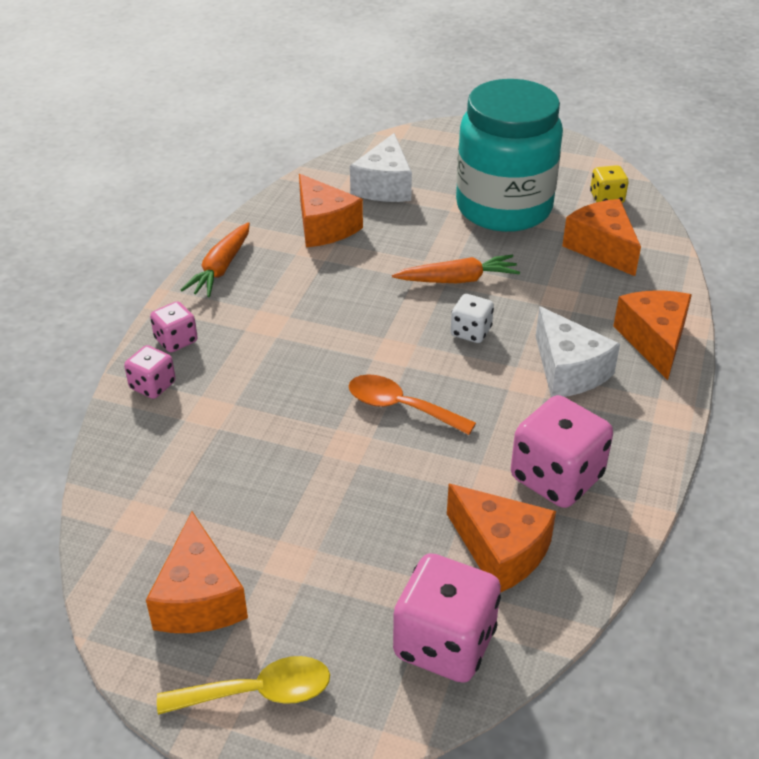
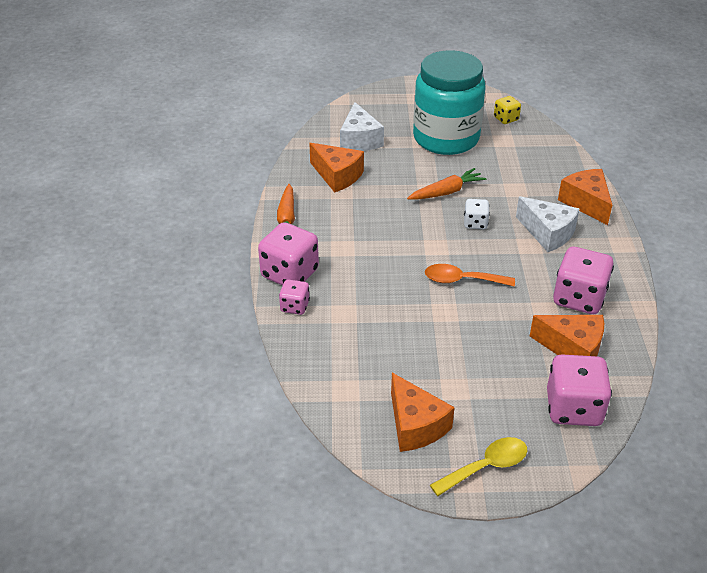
camera: 20 degrees left, 0 degrees up
pink dice [150,301,198,352] -> pink dice [258,222,319,286], size x1.86
orange cheese [562,199,641,276] -> none

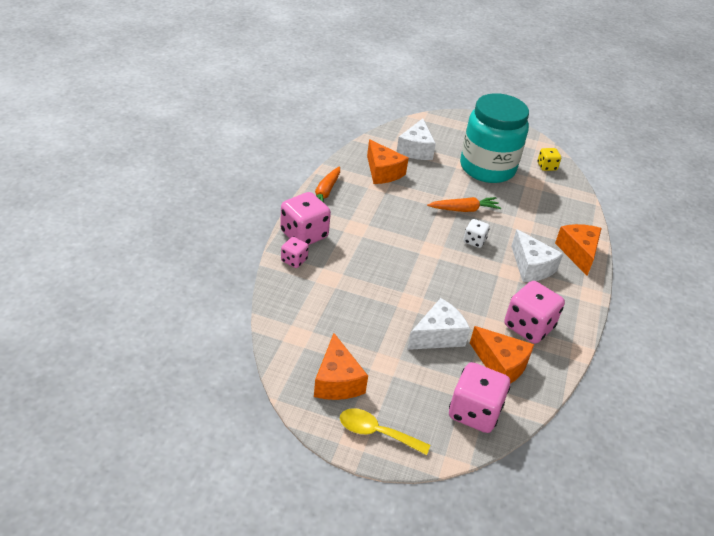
camera: 15 degrees right, 0 degrees up
orange spoon [425,264,515,287] -> none
yellow spoon [430,437,527,496] -> yellow spoon turned 150 degrees counterclockwise [340,408,430,455]
none -> white cheese [407,298,470,350]

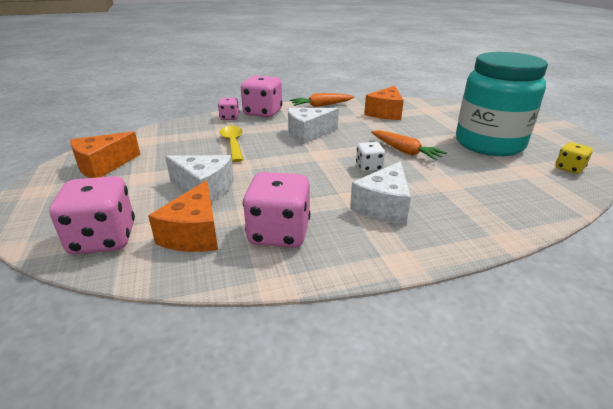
camera: 60 degrees right, 10 degrees down
yellow spoon [340,408,430,455] -> yellow spoon moved to [220,126,243,162]
white cheese [396,118,436,160] -> white cheese moved to [288,108,339,144]
orange cheese [555,224,602,276] -> none

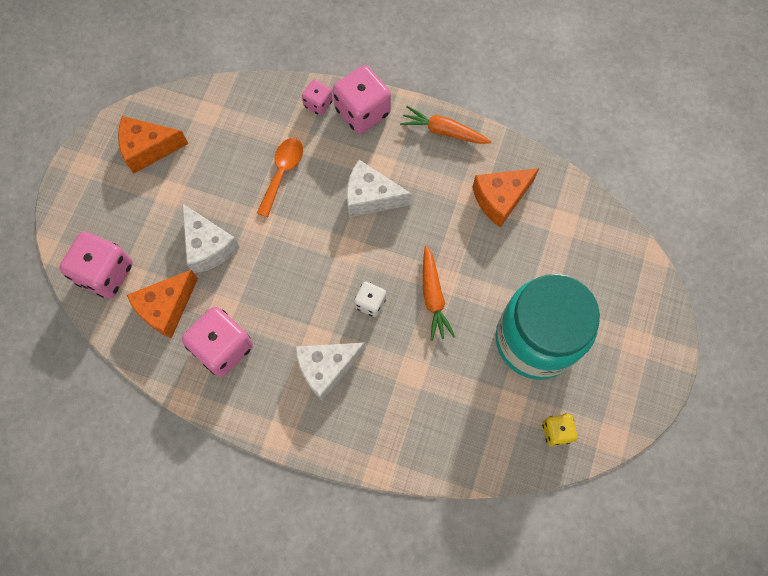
camera: 35 degrees right, 40 degrees up
yellow spoon [220,126,243,162] -> orange spoon [257,138,303,217]

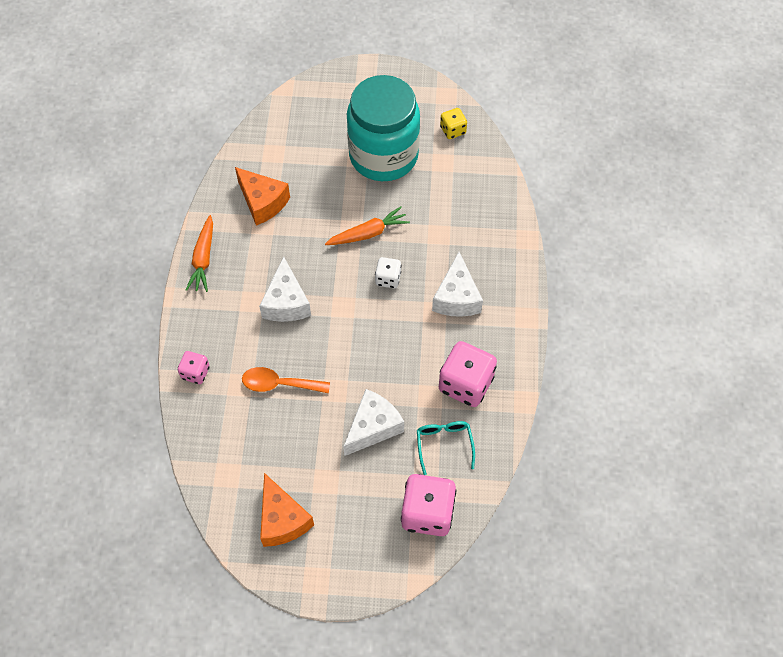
camera: 105 degrees left, 10 degrees down
orange cheese [127,270,198,338] -> turquoise glasses [417,421,475,475]
white cheese [296,343,366,401] -> white cheese turned 45 degrees clockwise [432,252,483,317]
pink dice [333,65,391,134] -> none

